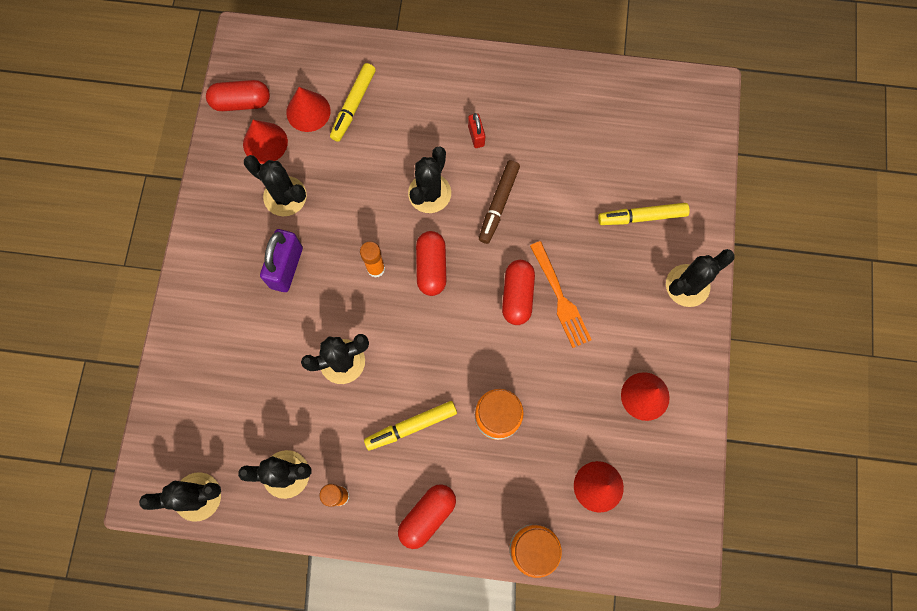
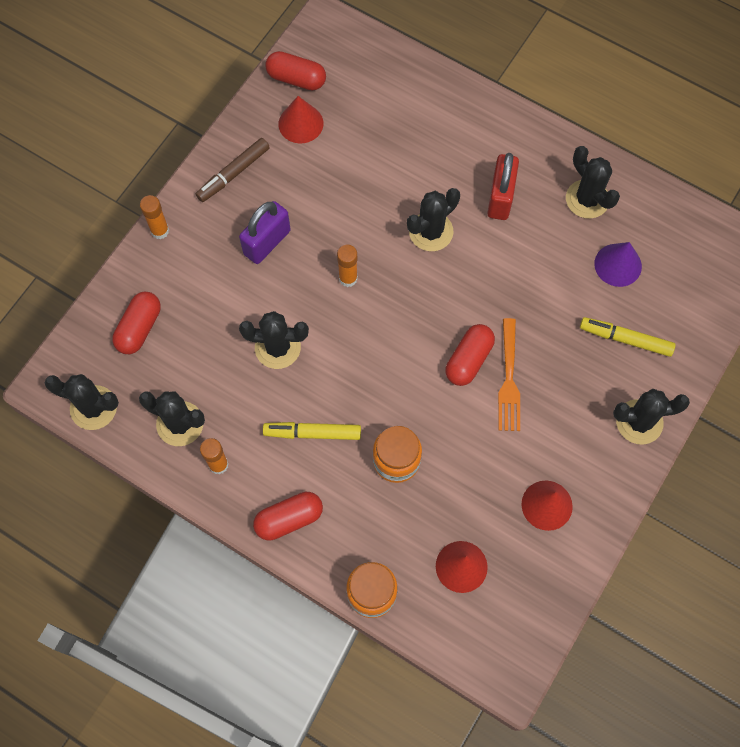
camera: 25 degrees right, 5 degrees down
black cactus [244,155,307,216] -> black cactus moved to [566,146,620,219]
red cone [286,87,330,132] -> none
yellow marker [330,63,376,142] -> none
red capsule [416,231,447,296] -> red capsule moved to [112,292,161,354]
red padlock [468,113,485,148] -> red padlock [487,153,519,220], size x1.82
brown marker [479,160,520,244] -> brown marker moved to [196,138,270,202]
none -> orange glue stick [140,195,169,239]
none -> purple cone [594,242,642,287]

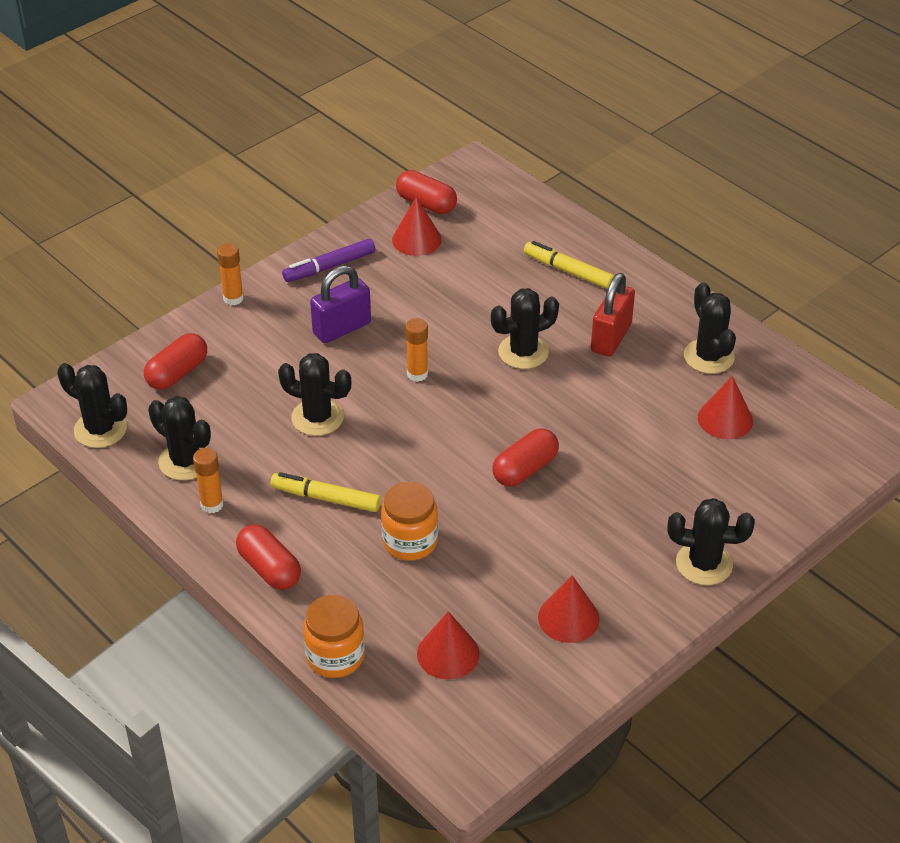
camera: 15 degrees right, 25 degrees down
brown marker [196,138,270,202] -> purple marker [282,239,375,282]
red capsule [253,492,323,541] -> red capsule turned 60 degrees clockwise [236,524,301,590]
orange fork [498,318,520,431] -> none
yellow marker [580,317,676,357] -> yellow marker moved to [524,241,614,289]
purple cone [594,242,642,287] -> red cone [698,376,753,439]

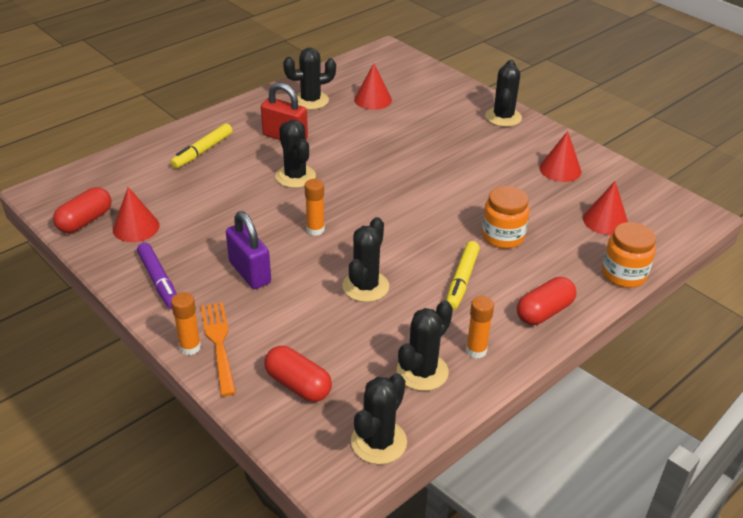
camera: 90 degrees left, 5 degrees down
red capsule [492,428,559,487] -> none
none -> orange fork [201,302,236,396]

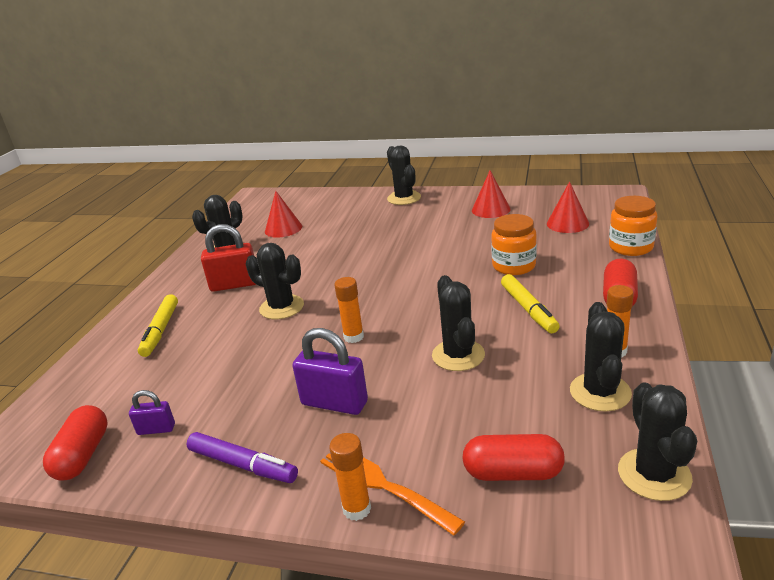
camera: 30 degrees left, 10 degrees down
red cone [113,187,160,242] -> purple padlock [129,390,175,435]

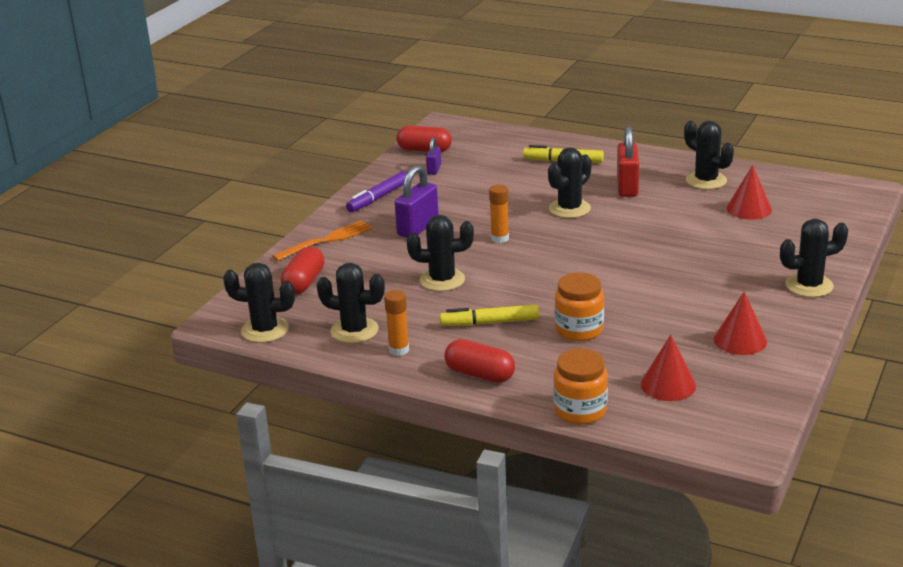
camera: 100 degrees right, 0 degrees up
orange glue stick [329,433,371,521] -> none

